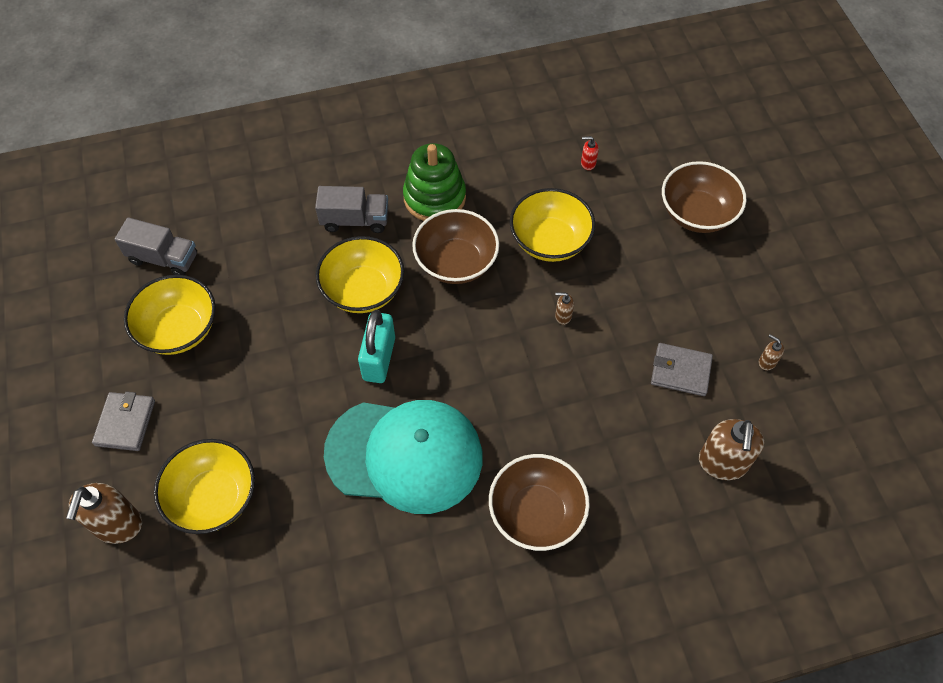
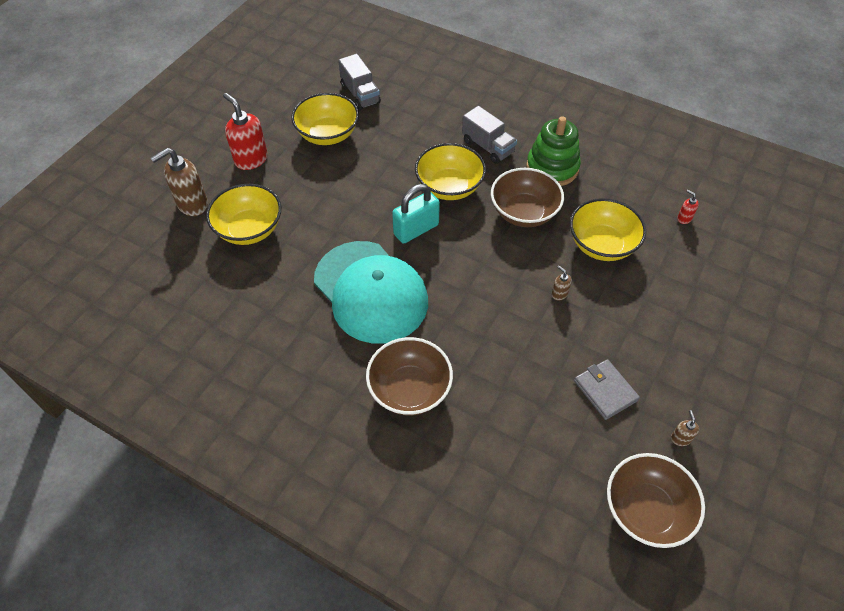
camera: 45 degrees right, 5 degrees down
grey wallet [92,391,155,451] -> red soap dispenser [223,93,268,170]
brown bowl [662,161,746,233] -> brown bowl moved to [607,453,705,548]
brown soap dispenser [699,419,764,480] -> none

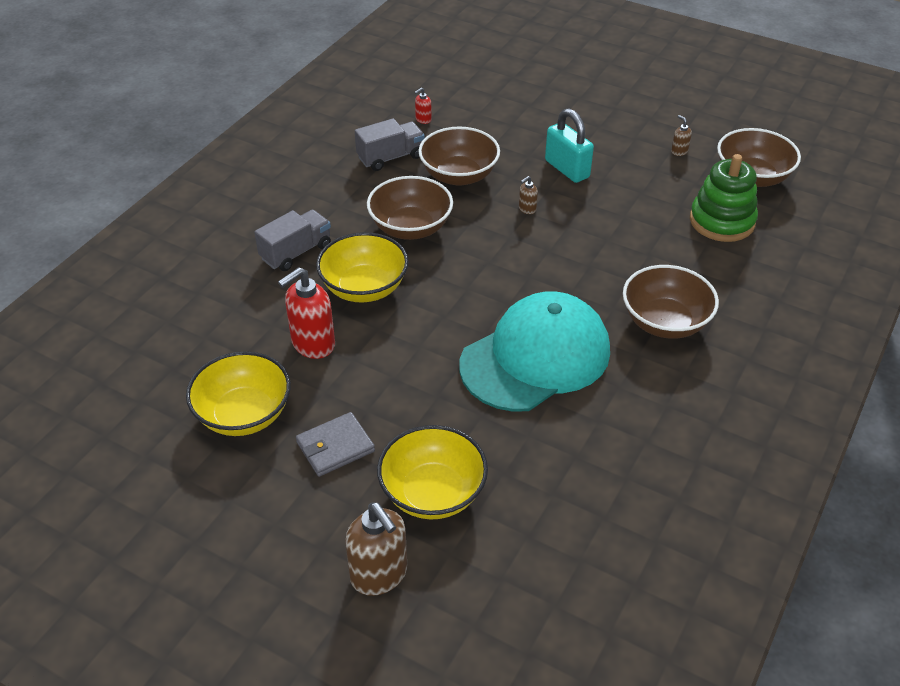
camera: 90 degrees left, 10 degrees down
red soap dispenser [223,93,268,170] -> red soap dispenser moved to [278,267,335,359]
grey truck [338,54,381,110] -> grey truck moved to [355,118,425,171]
turquoise padlock [392,184,440,244] -> turquoise padlock moved to [545,109,594,183]
green stacking toy [526,116,581,186] -> green stacking toy moved to [690,154,758,242]
yellow bowl [570,198,646,261] -> brown bowl [418,127,500,186]
grey wallet [574,359,640,420] -> grey wallet moved to [296,412,375,477]
brown soap dispenser [671,410,699,446] -> brown soap dispenser turned 60 degrees clockwise [671,115,692,156]

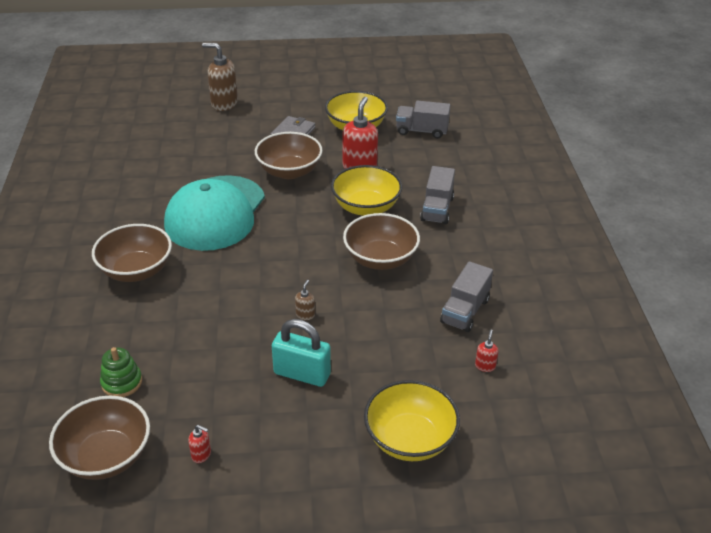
camera: 145 degrees right, 5 degrees down
yellow bowl [377,425,488,519] -> yellow bowl moved to [364,380,460,461]
brown bowl [418,127,500,186] -> brown bowl moved to [255,132,323,179]
brown soap dispenser [671,115,692,156] -> red soap dispenser [188,425,211,463]
green stacking toy [690,154,758,242] -> green stacking toy [100,347,142,397], size x0.59
none -> grey truck [396,100,450,139]

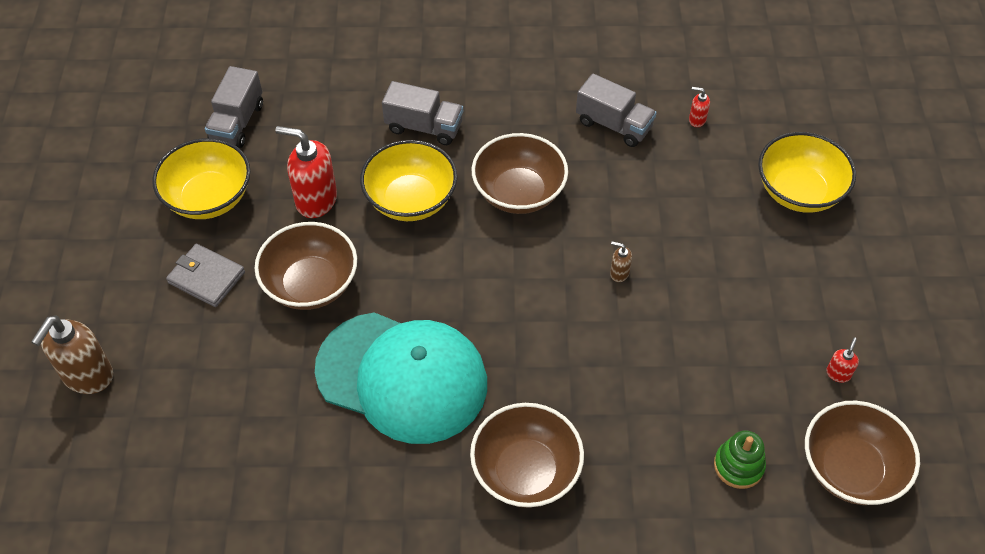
camera: 85 degrees left, 15 degrees up
turquoise padlock [272,319,331,387] -> none

